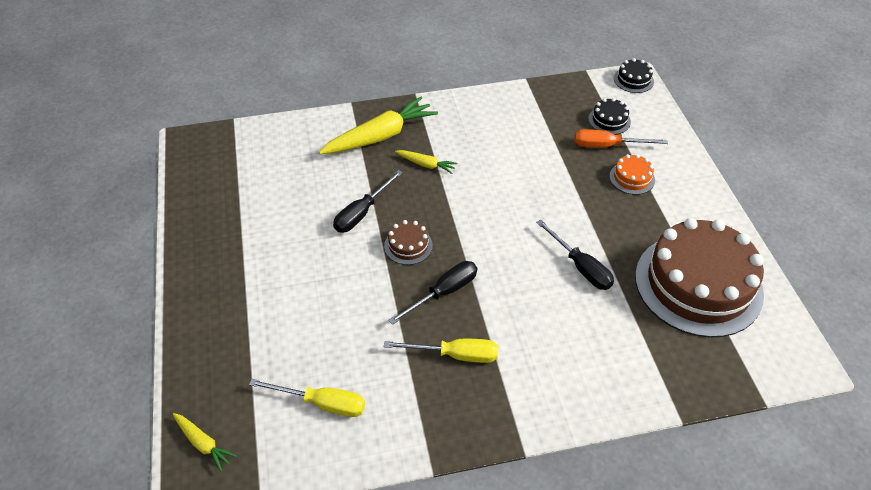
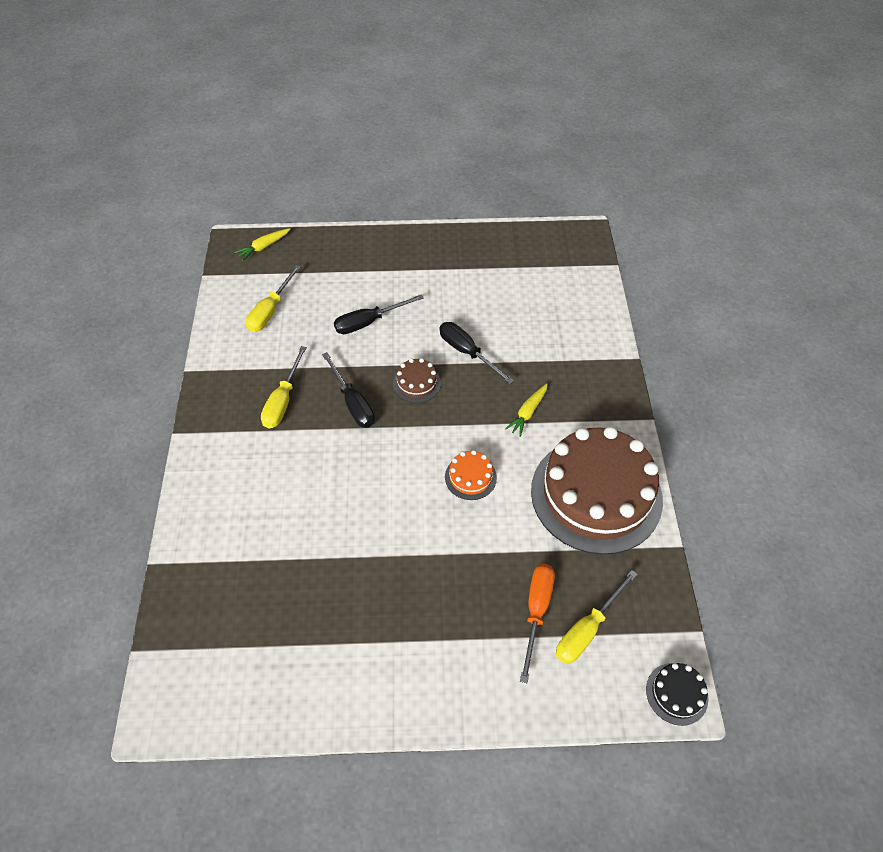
camera: 100 degrees right, 5 degrees up
yellow carrot [319,96,438,154] -> none
black screwdriver [536,219,614,290] -> black screwdriver moved to [334,294,424,334]
black cake [588,98,631,135] -> yellow screwdriver [556,570,637,664]
orange cake [610,154,655,195] -> orange cake moved to [445,450,497,500]
brown cake [635,218,764,338] -> brown cake moved to [531,426,663,555]

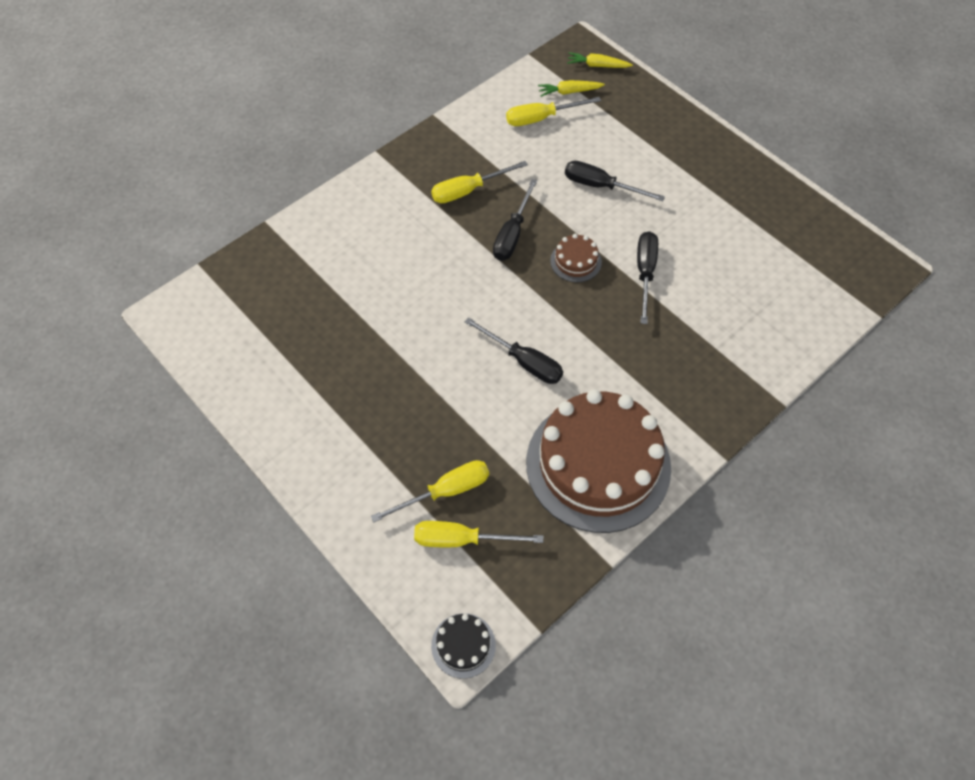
camera: 50 degrees right, 5 degrees up
orange cake [445,450,497,500] -> black screwdriver [464,317,563,384]
yellow carrot [505,383,548,437] -> yellow carrot moved to [538,80,605,97]
orange screwdriver [520,564,555,683] -> yellow screwdriver [371,460,489,523]

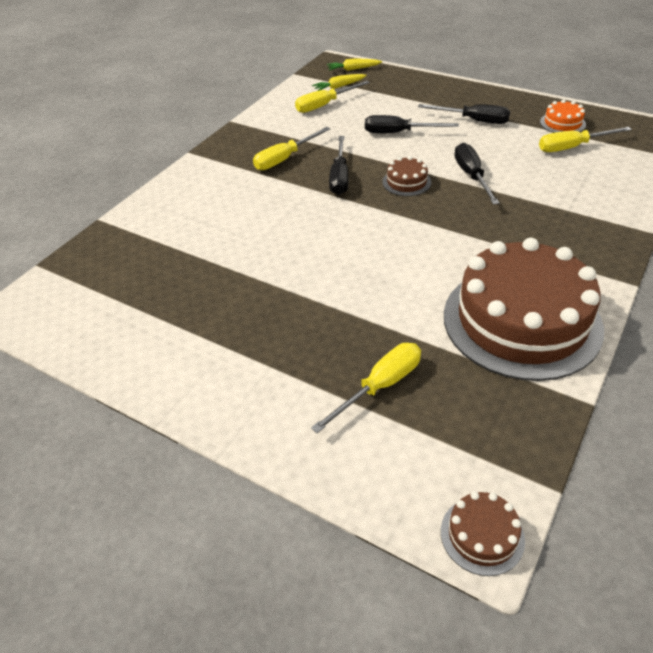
camera: 15 degrees left, 15 degrees down
yellow screwdriver [414,521,544,547] -> yellow screwdriver moved to [539,127,632,152]
black cake [431,613,496,679] -> brown cake [441,492,525,576]
black screwdriver [464,317,563,384] -> black screwdriver moved to [418,104,510,124]
none -> orange cake [540,100,586,133]

